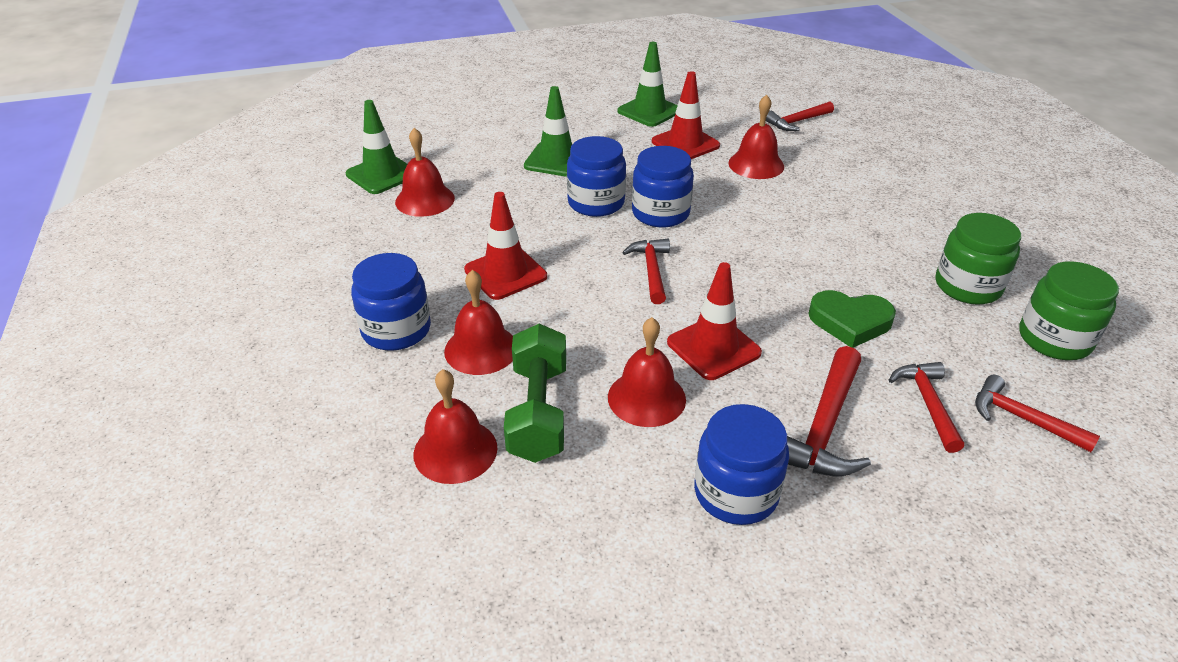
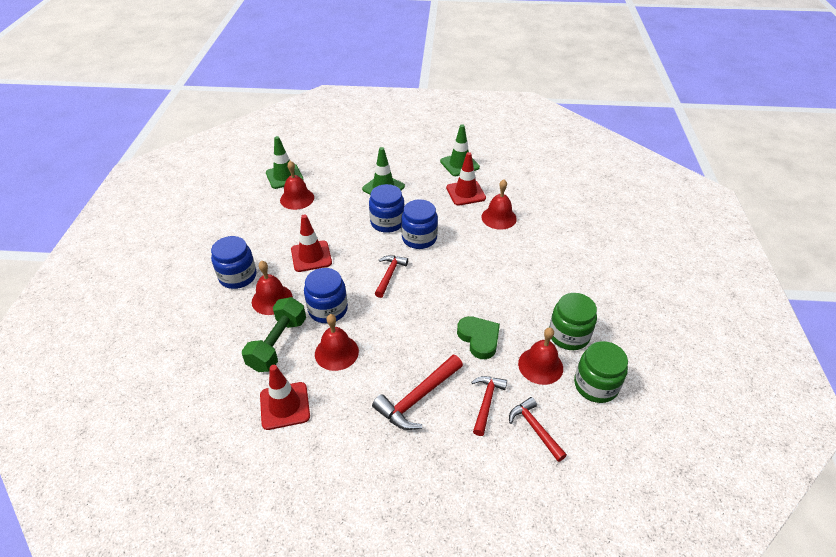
camera: 20 degrees right, 5 degrees up
red bell [414,369,497,484] -> red bell moved to [518,327,563,385]
red traffic cone [667,262,762,380] -> red traffic cone moved to [260,365,310,430]
blue jar [694,404,789,525] -> blue jar moved to [304,268,348,323]
red hammer [766,101,834,131] -> none
green heart [808,290,896,348] -> green heart turned 150 degrees counterclockwise [457,316,500,359]

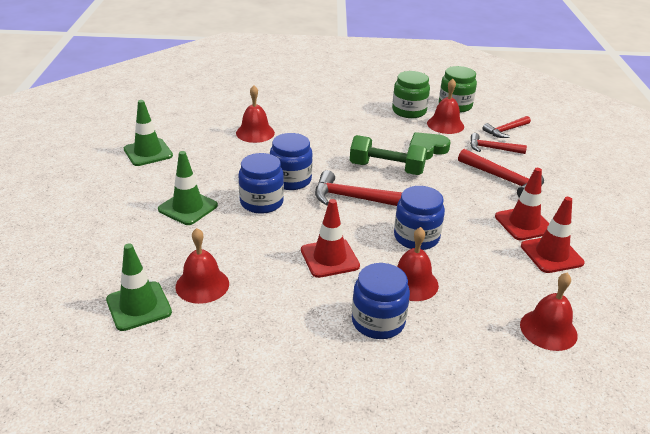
camera: 95 degrees left, 10 degrees down
green dumbbell [242,297,306,372] -> green dumbbell moved to [350,135,427,175]
red bell [315,314,359,371] -> red bell moved to [520,273,578,351]
red hammer [375,255,408,298] -> red hammer [315,170,402,206], size x1.50
red traffic cone [446,152,486,206] -> red traffic cone moved to [495,168,549,240]

